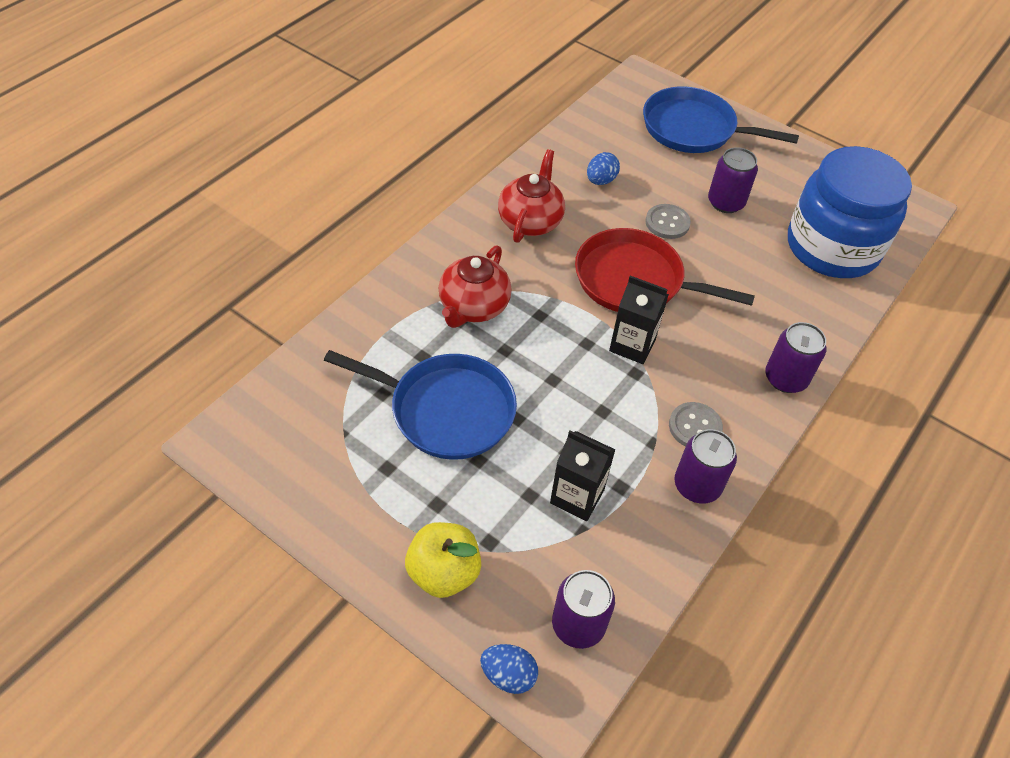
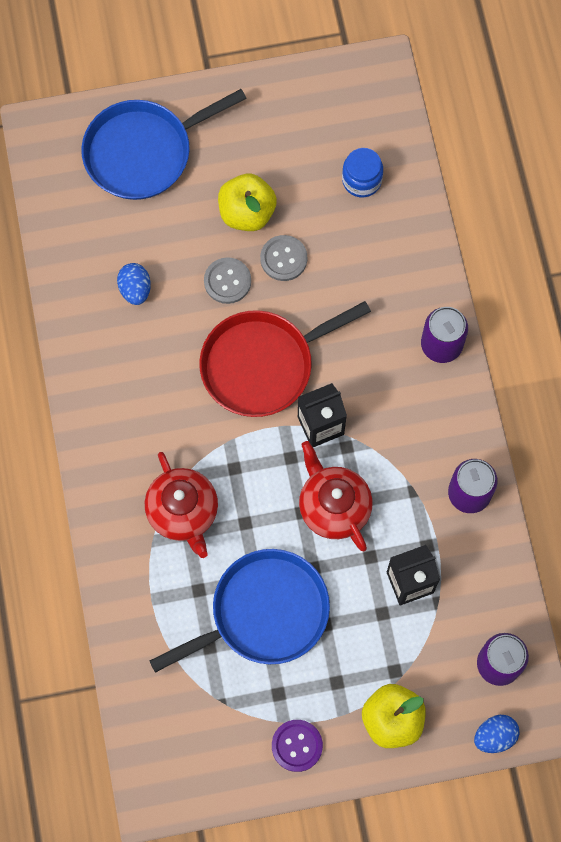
camera: 45 degrees left, 20 degrees up
red teapot [498,149,565,243] -> red teapot moved to [299,441,373,551]
grey button [669,402,723,447] -> grey button moved to [260,235,307,281]
purple can [708,147,758,213] -> yellow apple [218,174,277,231]
blue jar [788,146,912,278] -> blue jar [342,148,383,197], size x0.41
none -> purple button [272,720,323,772]

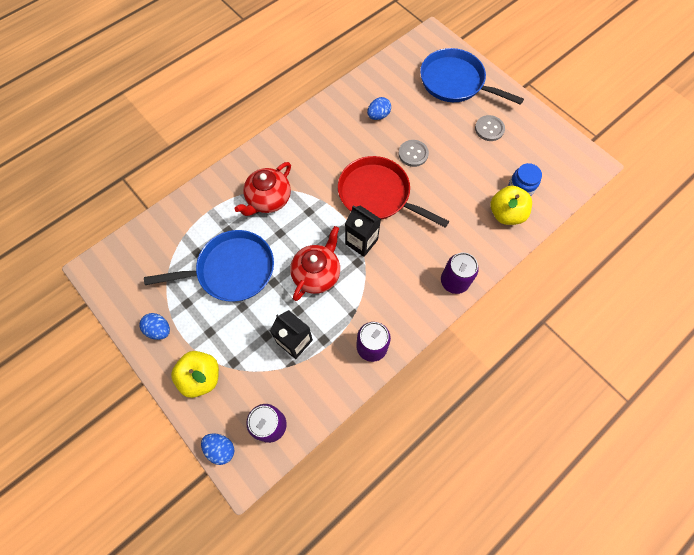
camera: 60 degrees right, 5 degrees down
blue pan [150,549,330,673] -> blue pan turned 45 degrees counterclockwise [144,230,274,302]
yellow apple [218,174,277,231] -> yellow apple moved to [491,186,532,225]
grey button [260,235,307,281] -> grey button moved to [475,115,505,141]
purple button [272,720,323,772] -> blue egg [139,313,170,340]

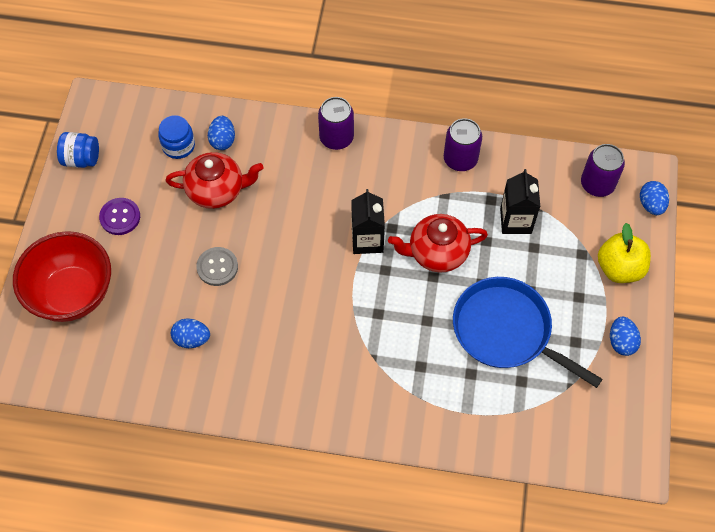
camera: 130 degrees left, 5 degrees down
red teapot [234,162,291,216] -> red teapot moved to [166,152,264,209]
red pan [338,156,449,228] -> none
blue pan [420,48,524,105] -> red bowl [13,231,111,322]
grey button [475,115,505,141] -> purple button [99,198,140,235]
yellow apple [491,186,532,225] -> blue egg [208,116,235,150]
none -> blue jar [57,132,99,168]

